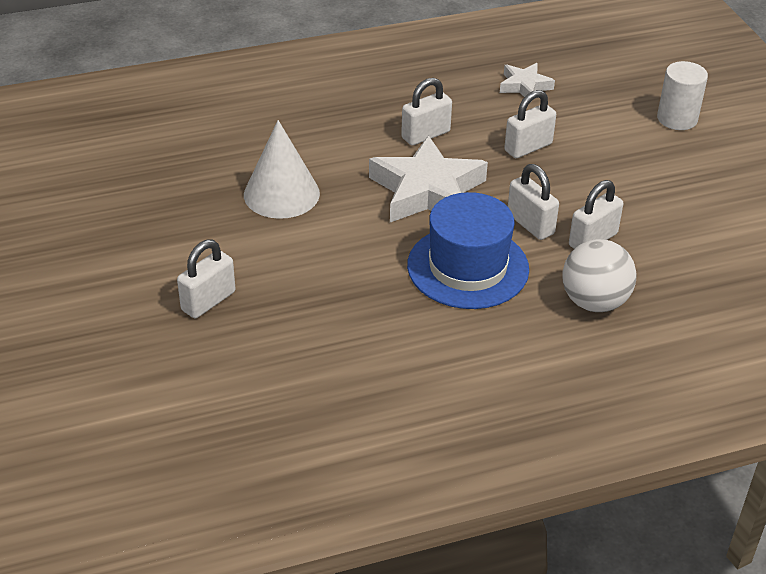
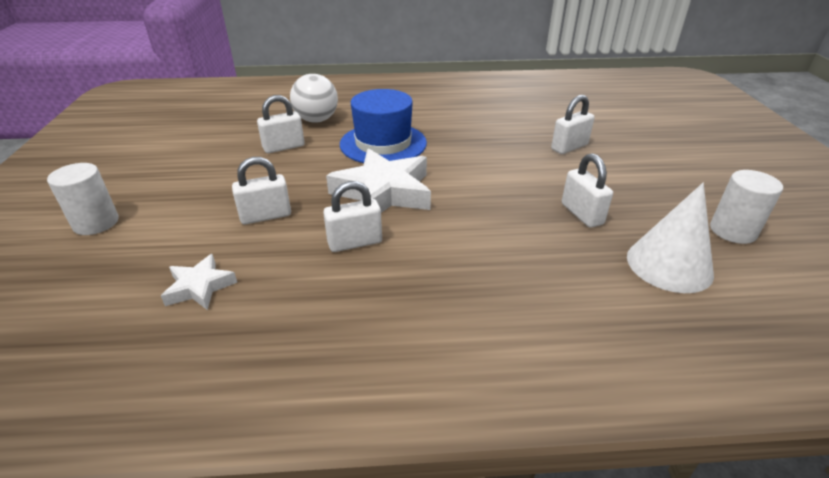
camera: 165 degrees left, 5 degrees down
white cone [244,120,320,219] -> white cone moved to [627,183,714,293]
white padlock [508,164,559,240] -> white padlock moved to [562,153,613,228]
none -> white cylinder [710,170,783,244]

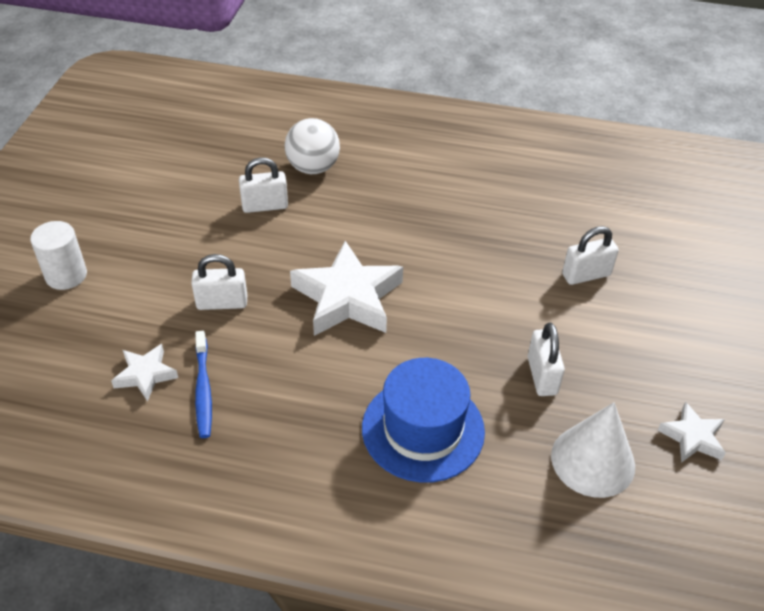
camera: 15 degrees right, 10 degrees up
white padlock [323,181,382,252] -> none
blue hat [340,89,427,163] -> blue hat moved to [362,358,485,483]
white cylinder [710,170,783,244] -> white star [657,402,726,463]
none -> blue toothbrush [195,331,212,438]

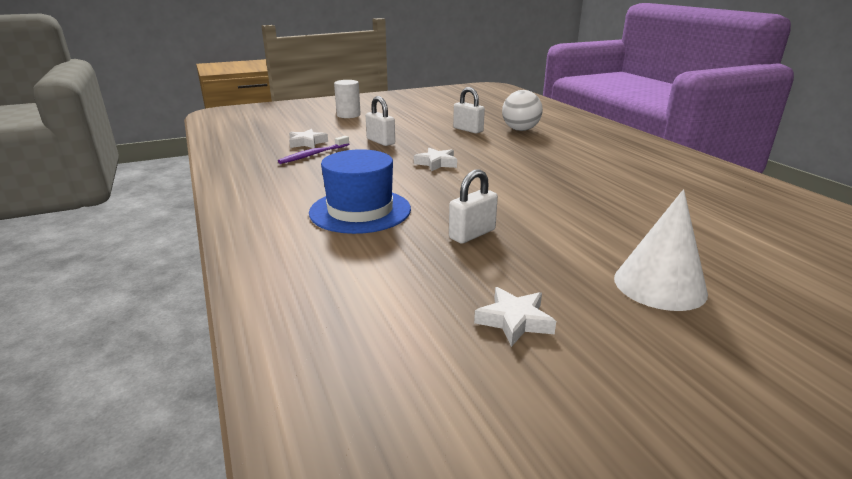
camera: 55 degrees right, 20 degrees down
blue toothbrush [195,331,212,438] -> purple toothbrush [278,136,349,164]
white star [290,241,403,336] -> white star [414,148,457,172], size x0.52
white cone [551,402,635,498] -> white cone moved to [614,189,708,311]
white padlock [562,226,619,285] -> none

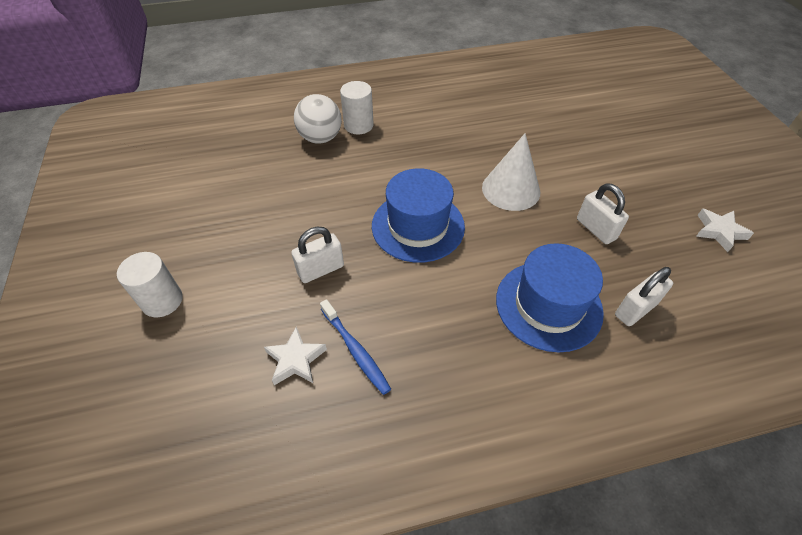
camera: 80 degrees left, 25 degrees up
purple toothbrush [278,136,349,164] -> blue toothbrush [320,299,391,395]
white star [414,148,457,172] -> blue hat [372,168,465,263]
white padlock [453,87,485,133] -> white padlock moved to [615,267,673,326]
white cone [614,189,708,311] -> white cone moved to [482,133,540,211]
none -> white cylinder [340,81,374,134]

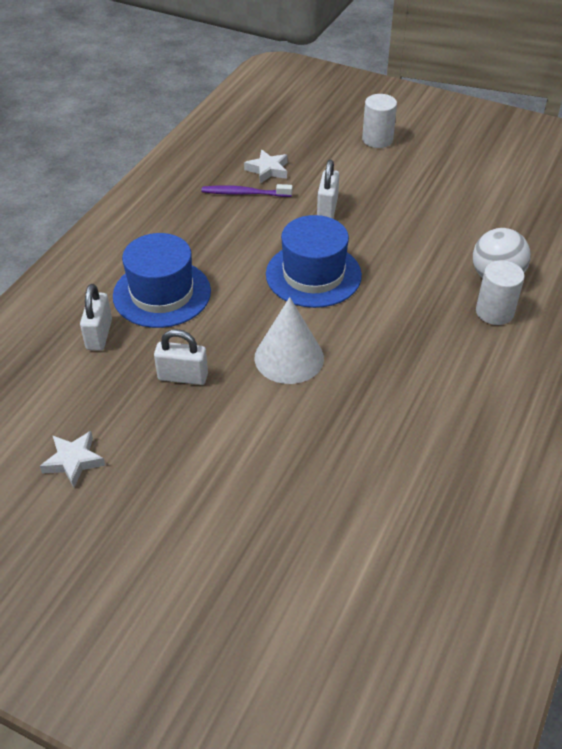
camera: 130 degrees right, 5 degrees down
blue toothbrush [320,299,391,395] -> purple toothbrush [201,184,293,197]

